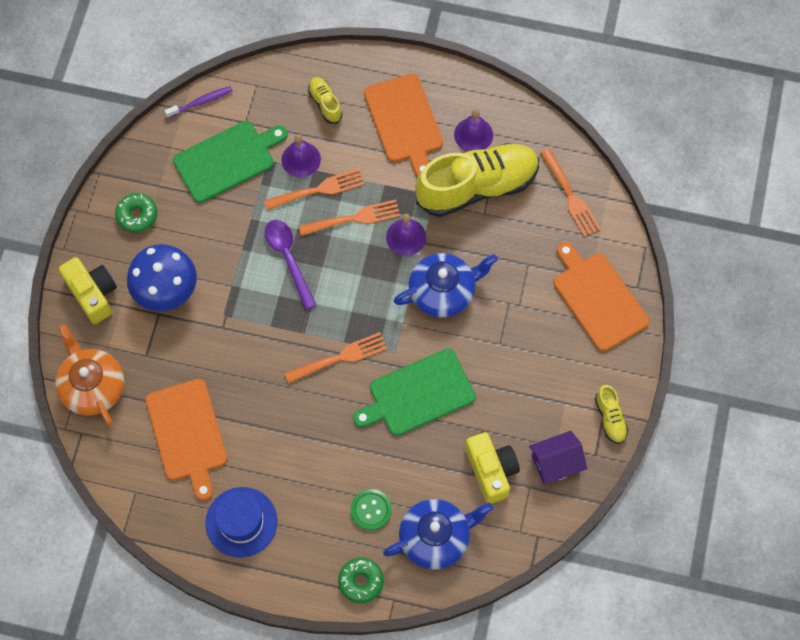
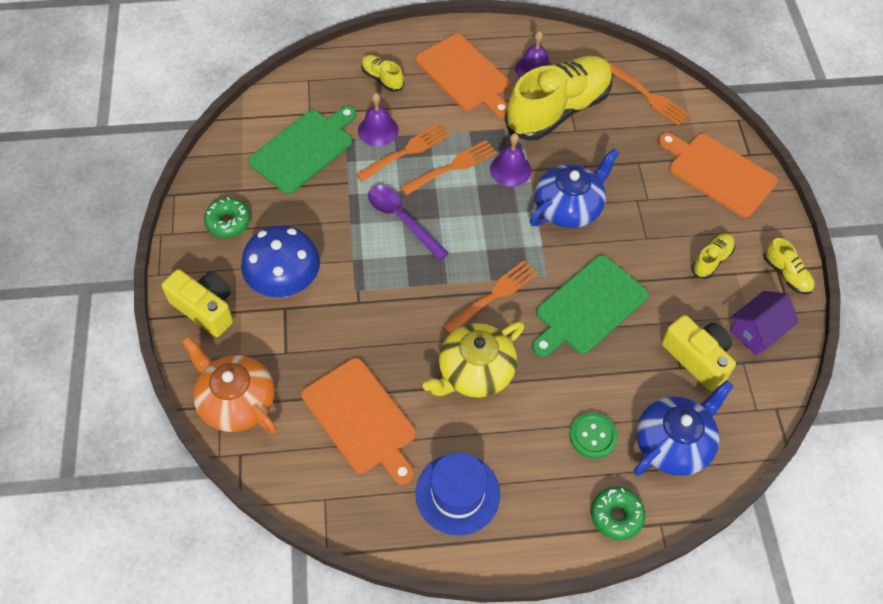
camera: 20 degrees left, 10 degrees down
purple toothbrush [165,86,233,118] -> none
none -> yellow teapot [423,322,525,398]
none -> yellow shoe [691,233,735,279]

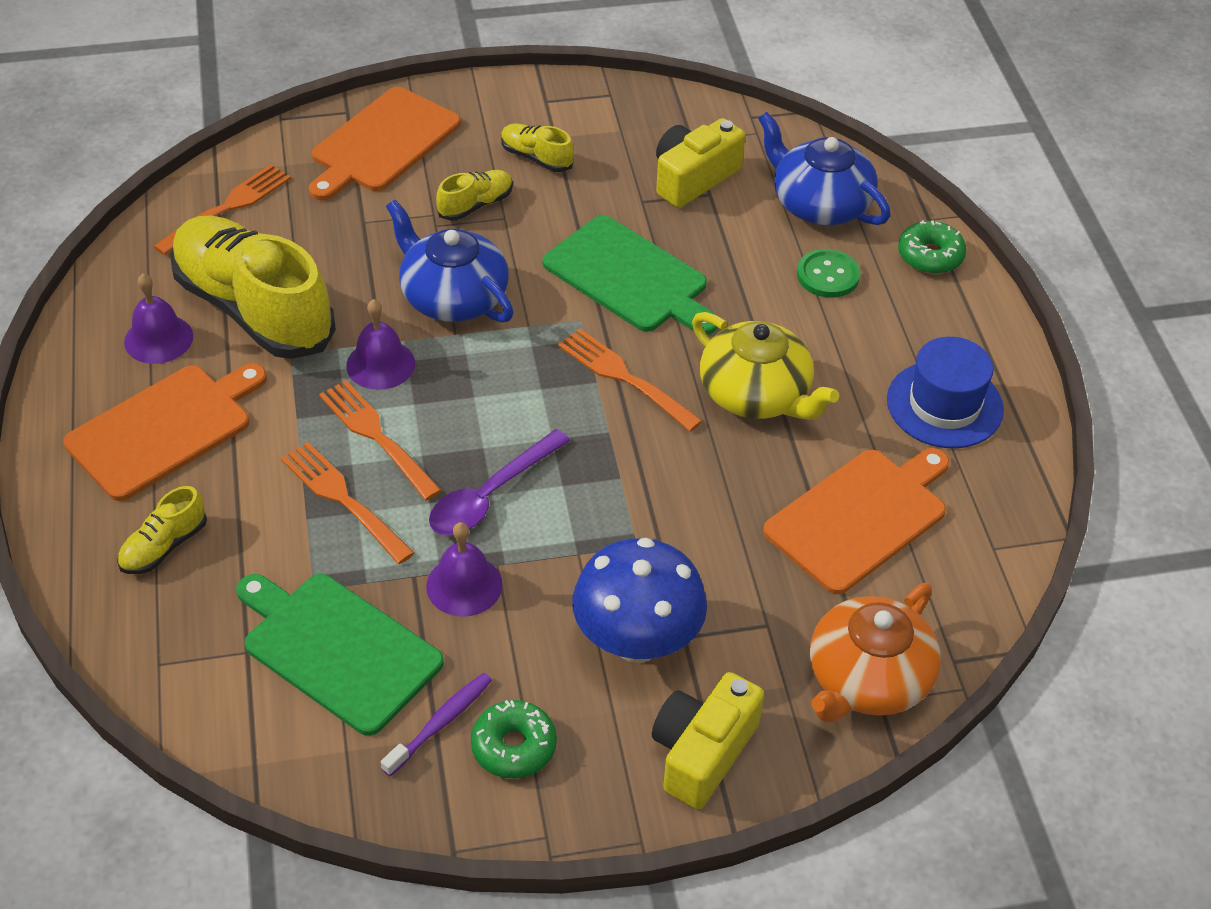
camera: 95 degrees left, 10 degrees down
purple bell [358,93,399,146] -> purple bell moved to [426,522,503,617]
purple house [730,291,799,356] -> none
yellow shoe [764,238,815,294] -> yellow shoe moved to [436,170,513,221]
none -> purple toothbrush [381,673,492,776]

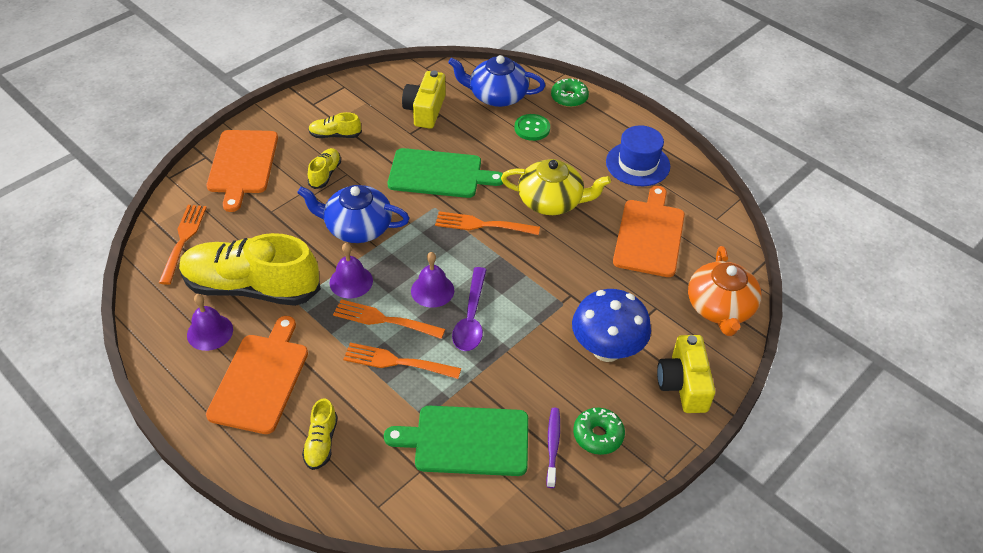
camera: 35 degrees left, 0 degrees up
purple bell [426,522,503,617] -> purple bell moved to [411,252,454,308]

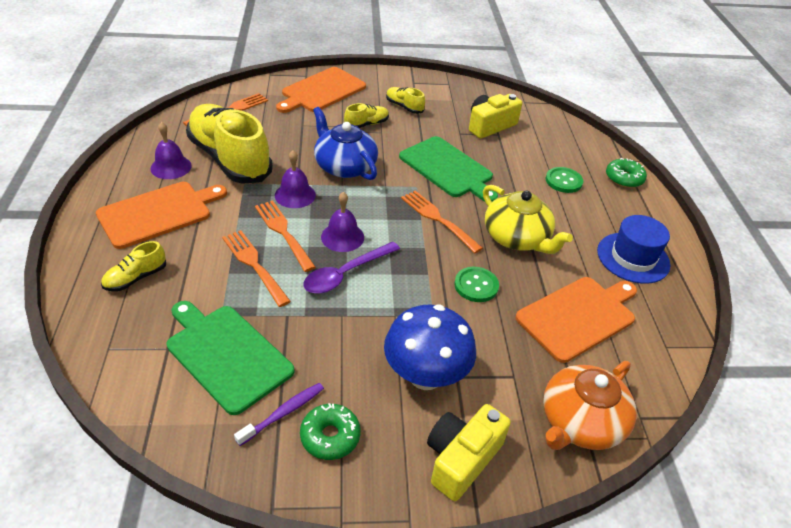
camera: 40 degrees right, 5 degrees down
blue teapot [448,55,545,107] -> none
none -> green button [454,267,499,302]

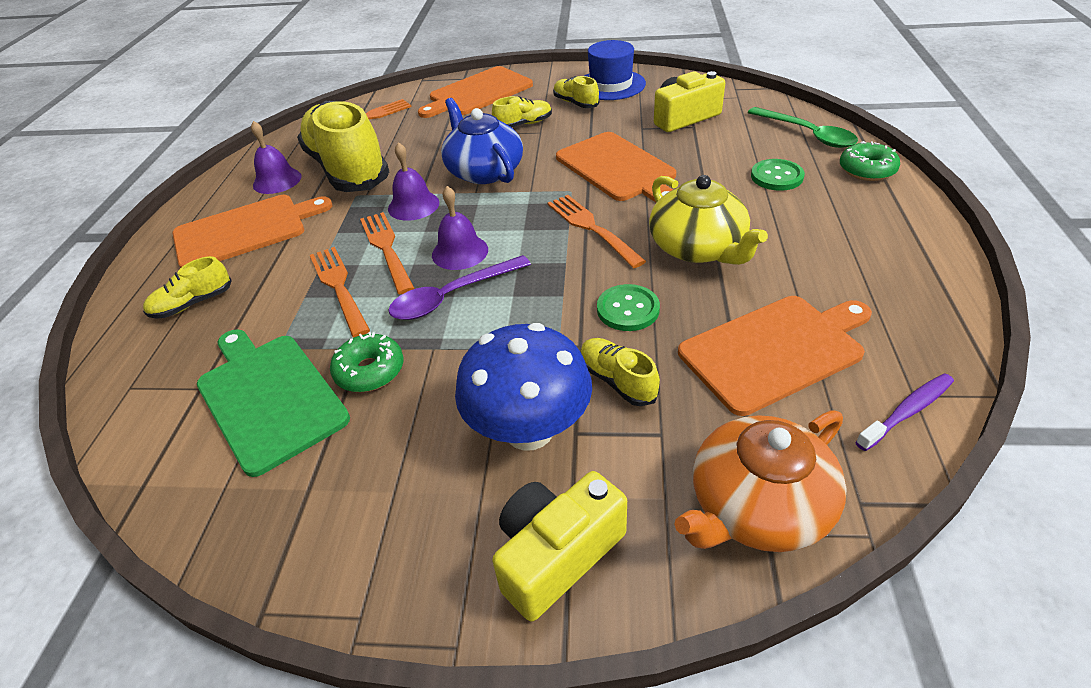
camera: 15 degrees right, 0 degrees up
purple toothbrush [234,383,324,446] -> purple toothbrush moved to [855,373,954,451]
green donut [300,403,361,460] -> green donut moved to [330,332,404,392]
green cutting board [399,136,498,202] -> orange cutting board [556,132,676,202]
blue hat [597,215,670,284] -> blue hat moved to [584,40,646,100]
none -> yellow shoe [581,338,660,406]
none -> green spoon [747,107,858,148]

